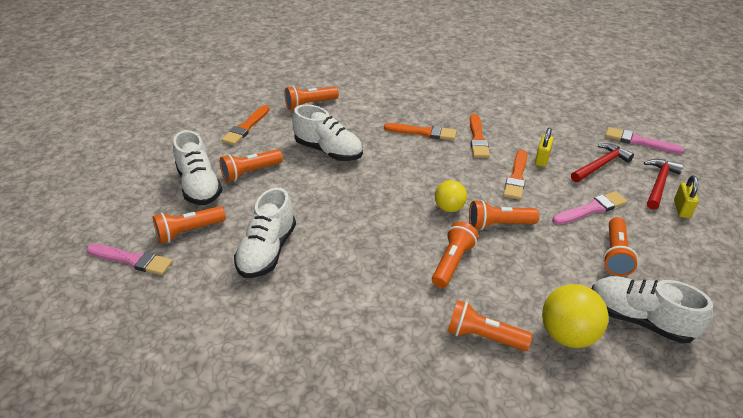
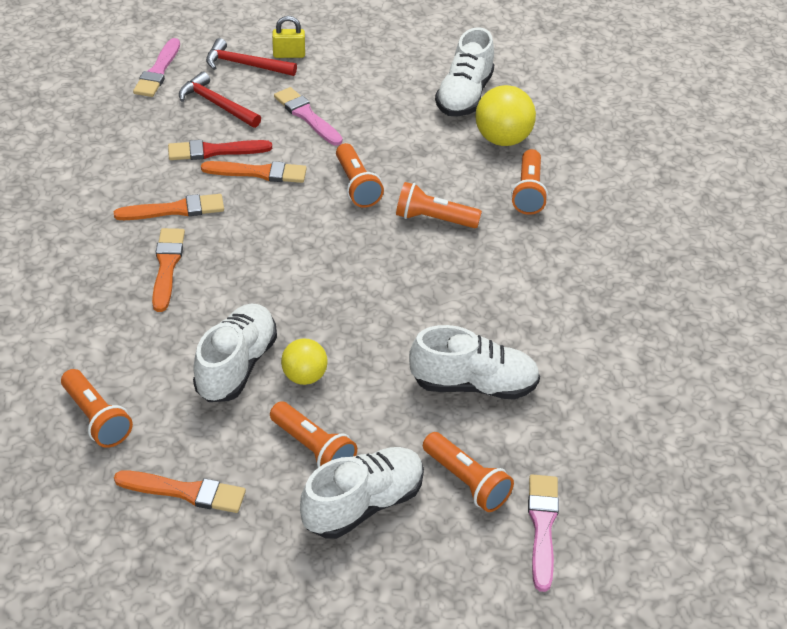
camera: 105 degrees left, 5 degrees up
yellow ball [435,180,467,212] -> yellow ball moved to [281,339,328,385]
yellow padlock [535,128,554,167] -> red brush [168,140,272,160]
orange flashlight [603,217,638,276] -> none

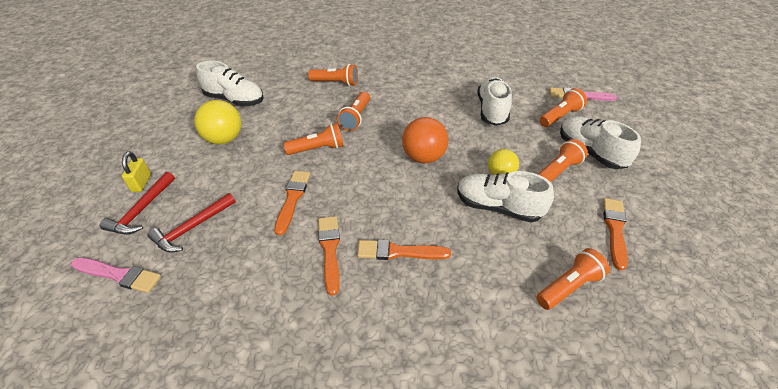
camera: 85 degrees left, 0 degrees up
red brush [168,140,272,160] -> none
pink brush [274,87,343,146] -> none
yellow ball [475,85,536,146] -> yellow ball moved to [194,100,242,144]
none -> orange ball [402,117,448,163]

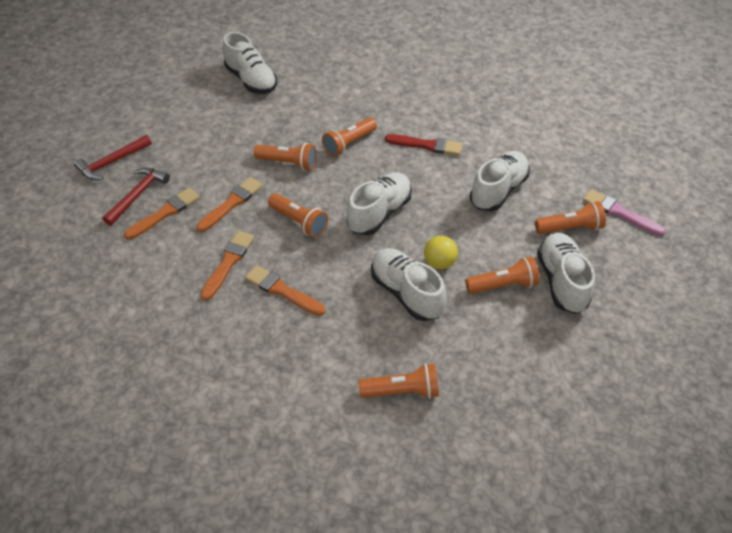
camera: 30 degrees right, 5 degrees up
pink brush [71,258,161,293] -> none
yellow padlock [122,152,151,192] -> none
red hammer [148,193,235,252] -> red hammer turned 135 degrees clockwise [103,167,170,226]
yellow ball [194,100,242,144] -> none
orange flashlight [308,64,358,86] -> orange flashlight moved to [268,193,328,238]
orange ball [402,117,448,163] -> white shoe [347,172,412,235]
orange brush [603,198,628,271] -> orange brush moved to [124,188,200,240]
none -> red brush [385,134,462,155]

